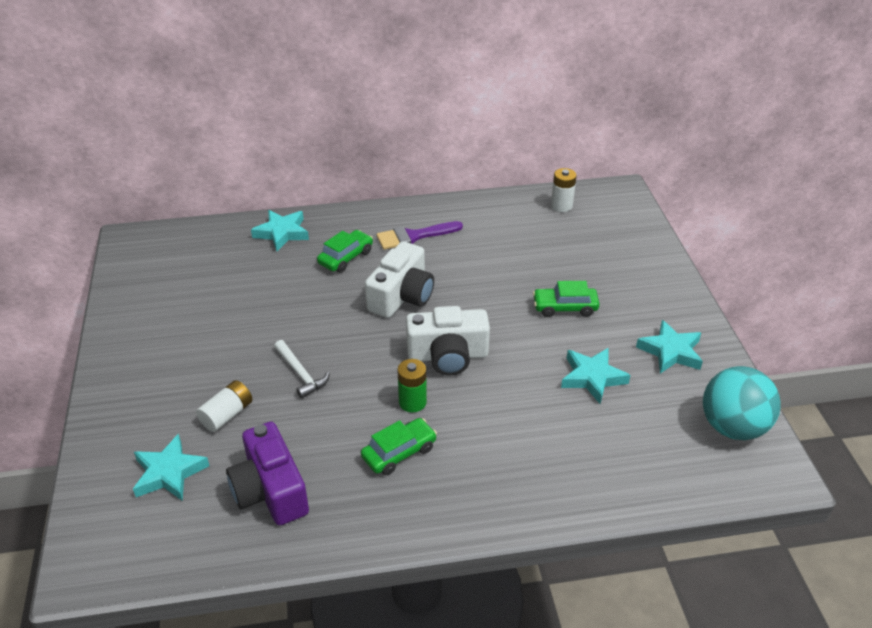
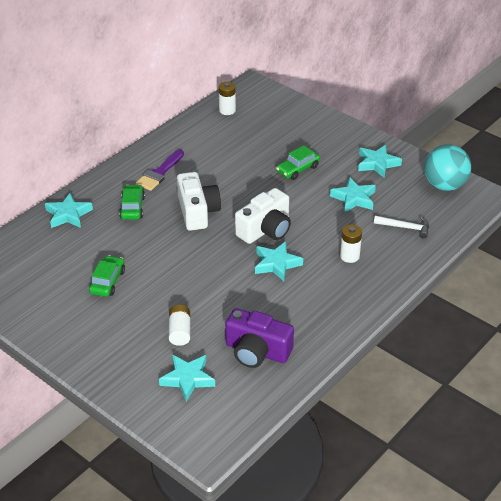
camera: 40 degrees left, 0 degrees up
white hammer [274,340,330,399] -> white hammer moved to [374,216,429,238]
green car [361,418,437,475] -> green car moved to [89,255,125,297]
green battery [397,359,427,413] -> turquoise star [255,241,303,281]
none -> white battery [340,224,362,263]

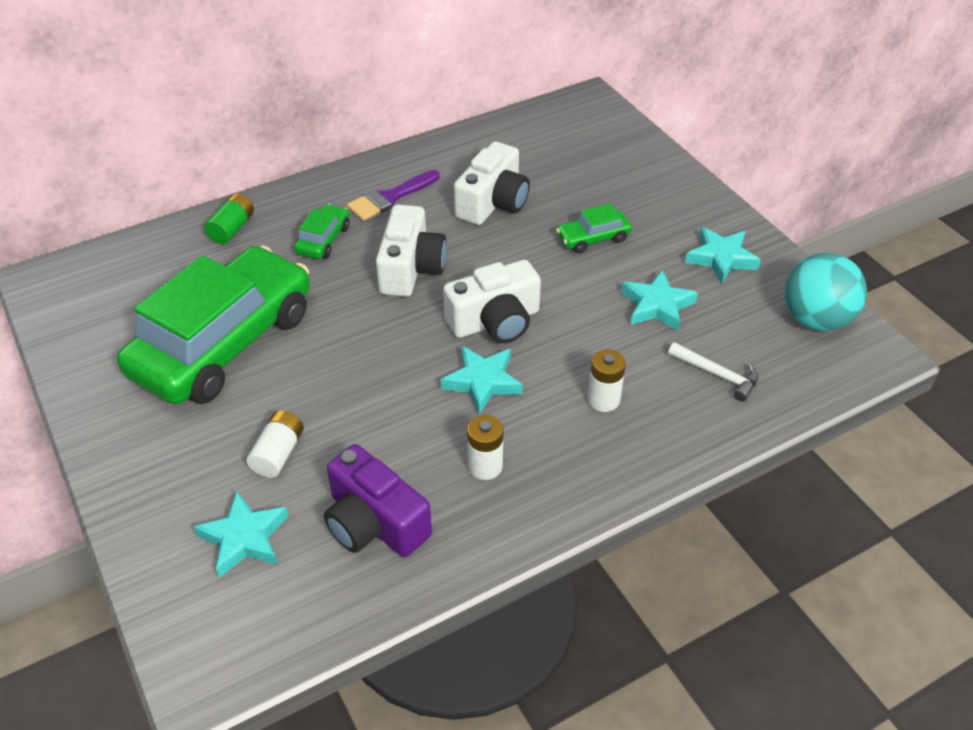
camera: 20 degrees right, 5 degrees up
turquoise star [45,193,93,228] -> green battery [204,193,254,244]
green car [89,255,125,297] -> green car [117,245,310,404], size x2.49
white battery [219,82,236,115] -> white battery moved to [467,415,503,480]
none -> white camera [454,141,530,225]

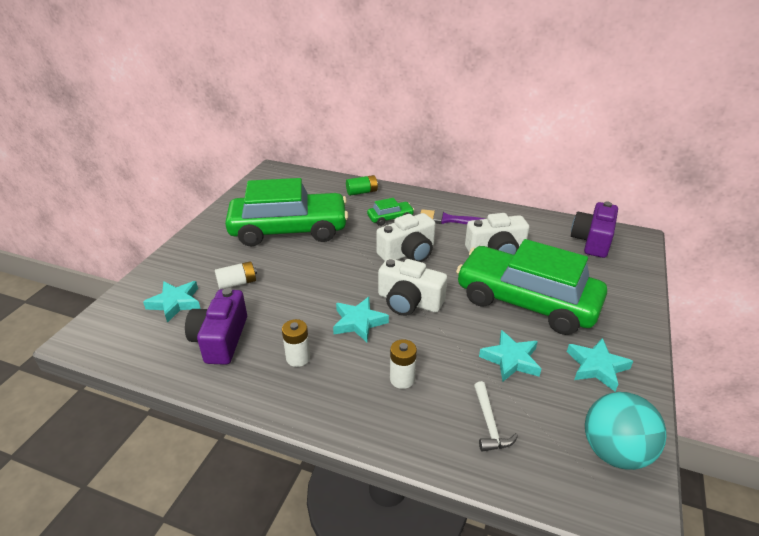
camera: 50 degrees right, 10 degrees down
green car [556,203,632,253] -> green car [456,239,607,335], size x2.49
none -> purple camera [571,202,618,258]

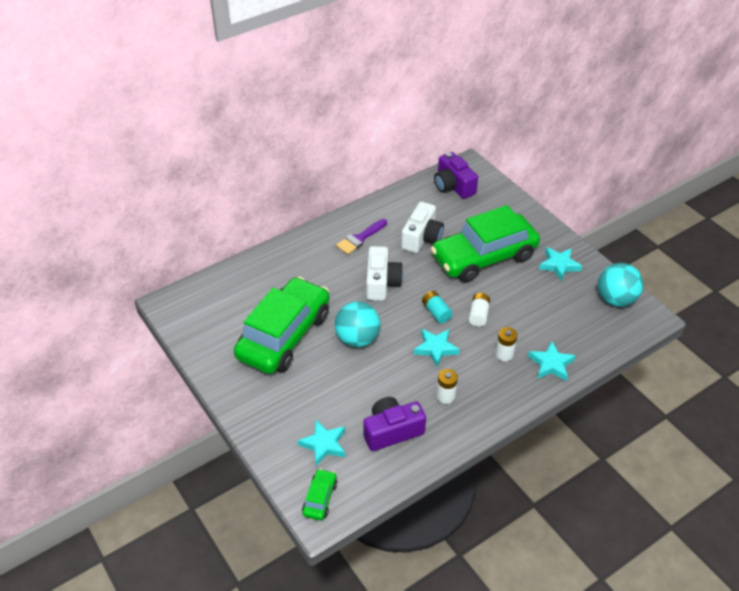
camera: 55 degrees left, 10 degrees up
purple camera [185,288,247,365] -> purple camera turned 120 degrees clockwise [363,397,426,451]
white battery [215,261,257,290] -> white battery moved to [469,293,490,327]
green battery [346,175,378,196] -> none
green car [367,198,414,226] -> green car moved to [302,469,337,520]
white camera [378,258,447,316] -> turquoise battery [422,291,453,323]
white hammer [474,381,518,452] -> none
turquoise star [479,330,541,382] -> turquoise star moved to [528,341,576,381]
none -> turquoise ball [335,302,380,347]

